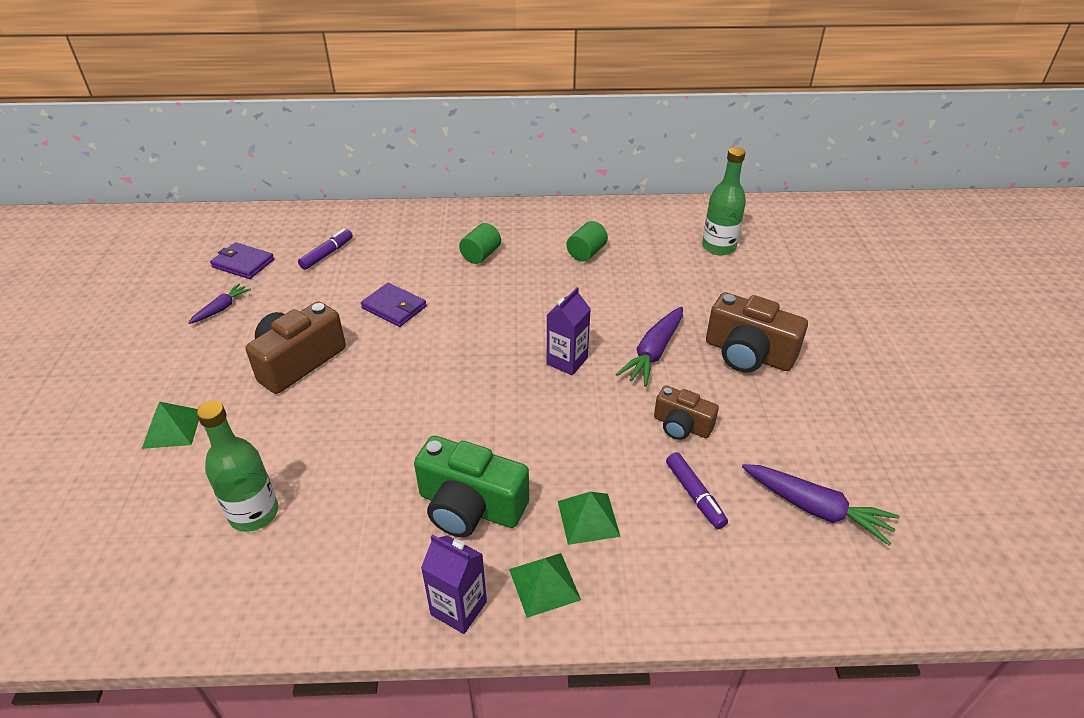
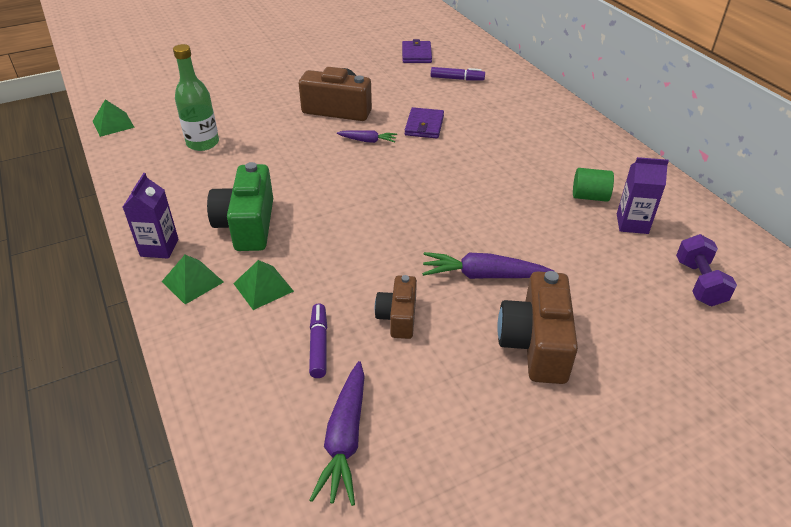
camera: 65 degrees right, 0 degrees up
green pyramid [142,402,199,449] -> green pyramid moved to [93,99,135,137]
purple carrot [188,283,251,324] -> purple carrot moved to [337,130,397,143]
green cylinder [459,223,501,264] -> none
purple carton [547,287,591,375] -> purple carton moved to [617,157,669,234]
purple marker [666,452,728,529] -> purple marker turned 135 degrees clockwise [309,303,327,378]
green bottle [702,147,746,255] -> purple dumbbell [676,234,737,306]

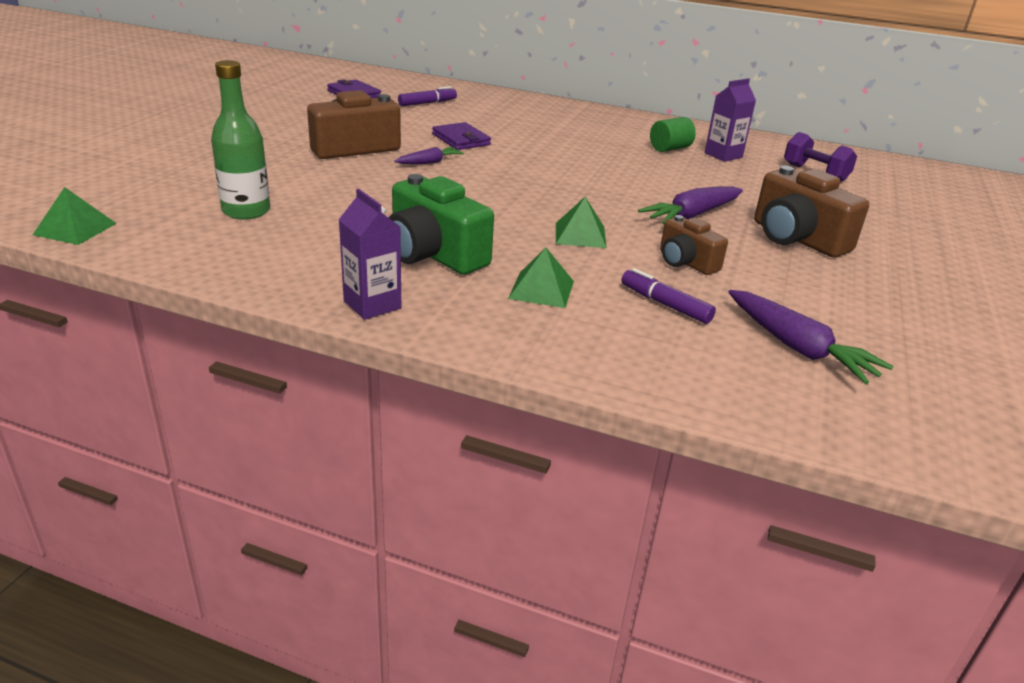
camera: 45 degrees left, 10 degrees down
green pyramid [161,255,223,305] -> green pyramid moved to [556,197,607,248]

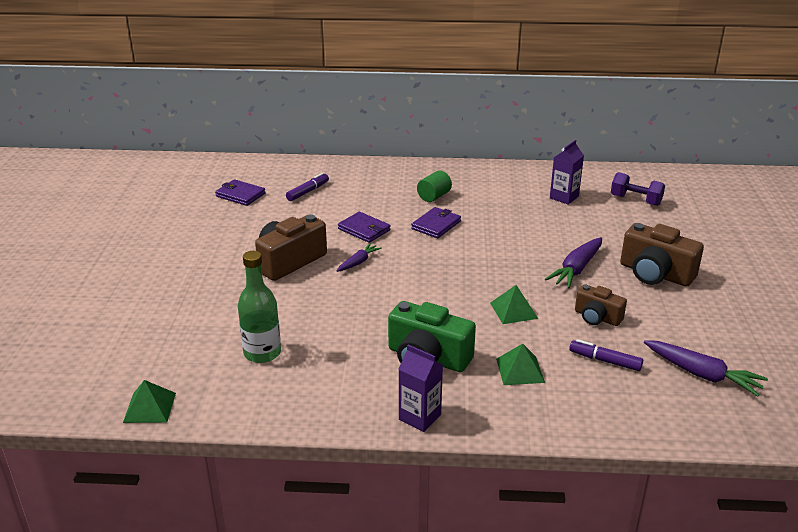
camera: 15 degrees left, 0 degrees up
green cylinder [650,117,696,152] -> green cylinder moved to [417,170,452,202]
none -> purple wallet [411,207,461,238]

